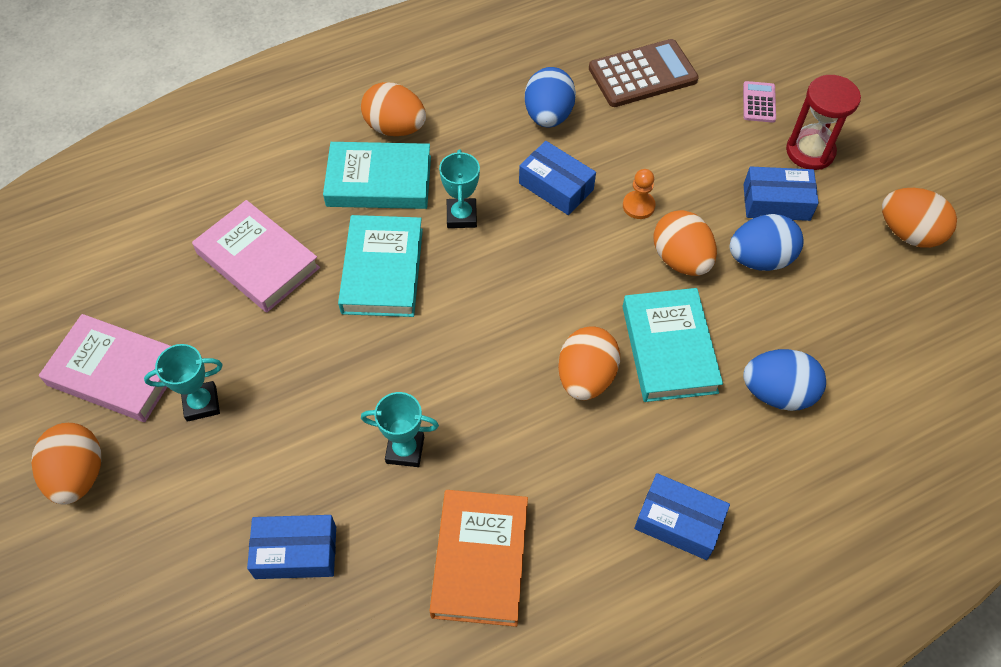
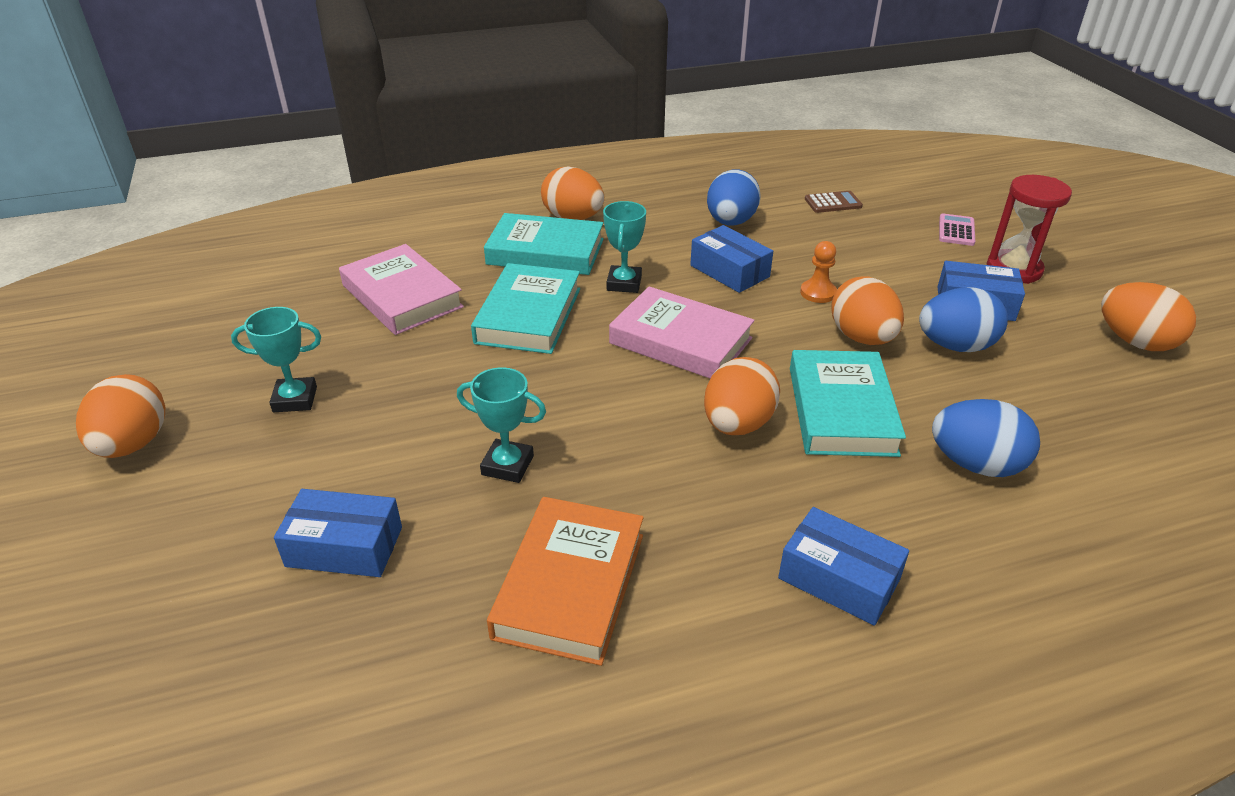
camera: 10 degrees right, 20 degrees down
pink book [39,314,171,422] -> pink book moved to [609,286,755,378]
brown calculator [589,39,699,107] -> brown calculator [805,191,863,213], size x0.51

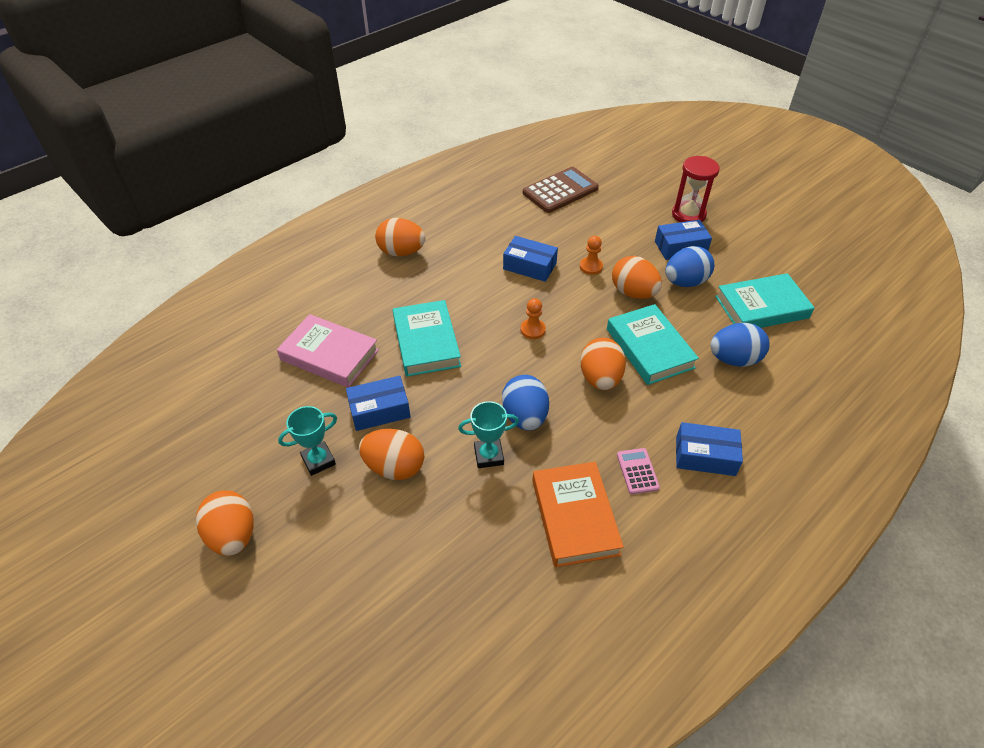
camera: 25 degrees left, 10 degrees up
blue box [274,489,402,577] -> blue box moved to [346,376,410,431]
turquoise book [484,213,604,275] -> turquoise book moved to [715,273,815,328]
turquoise trophy [603,201,646,293] -> none
pink book [609,286,755,378] -> orange pawn [520,298,546,339]
blue egg [707,169,761,225] -> blue egg moved to [502,375,549,431]
brown calculator [805,191,863,213] -> brown calculator [523,167,599,213], size x1.96
pink calculator [939,214,975,246] -> pink calculator moved to [617,448,660,494]
orange egg [1101,282,1196,351] -> orange egg moved to [359,429,424,480]

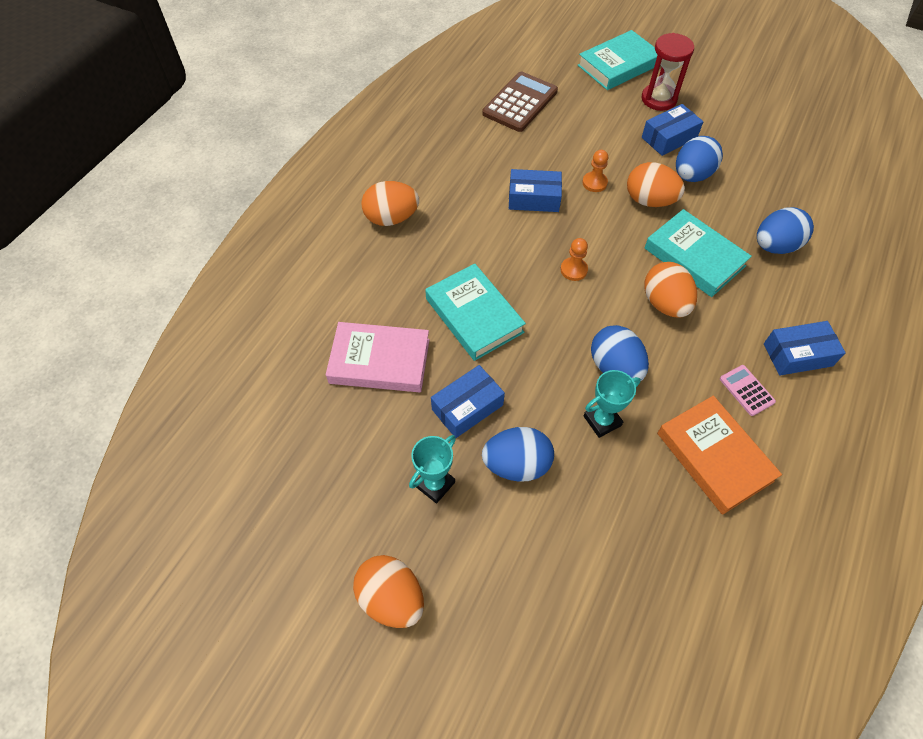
camera: 20 degrees left, 10 degrees up
orange egg [359,429,424,480] -> blue egg [482,427,554,482]
turquoise book [715,273,815,328] -> turquoise book moved to [578,30,658,90]

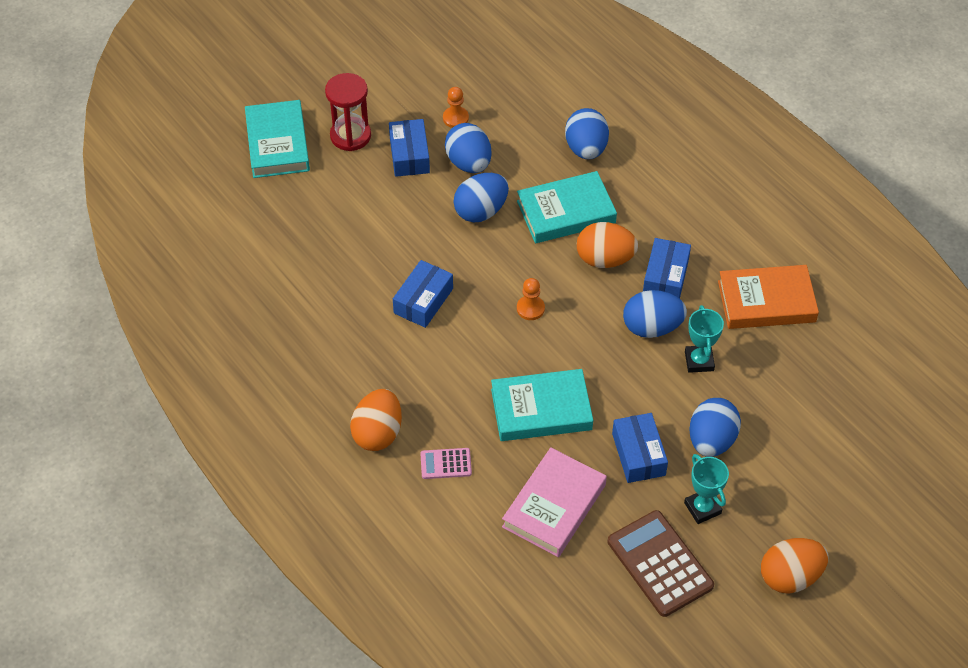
camera: 65 degrees left, 5 degrees down
brown calculator [482,72,558,132] -> brown calculator moved to [608,510,714,617]
orange pawn [582,150,608,192] -> orange pawn moved to [443,87,469,128]
orange egg [627,162,685,207] -> blue egg [453,173,509,222]
pink calculator [720,365,776,416] -> pink calculator moved to [420,448,472,479]
blue box [764,321,846,376] -> blue box moved to [643,238,691,299]

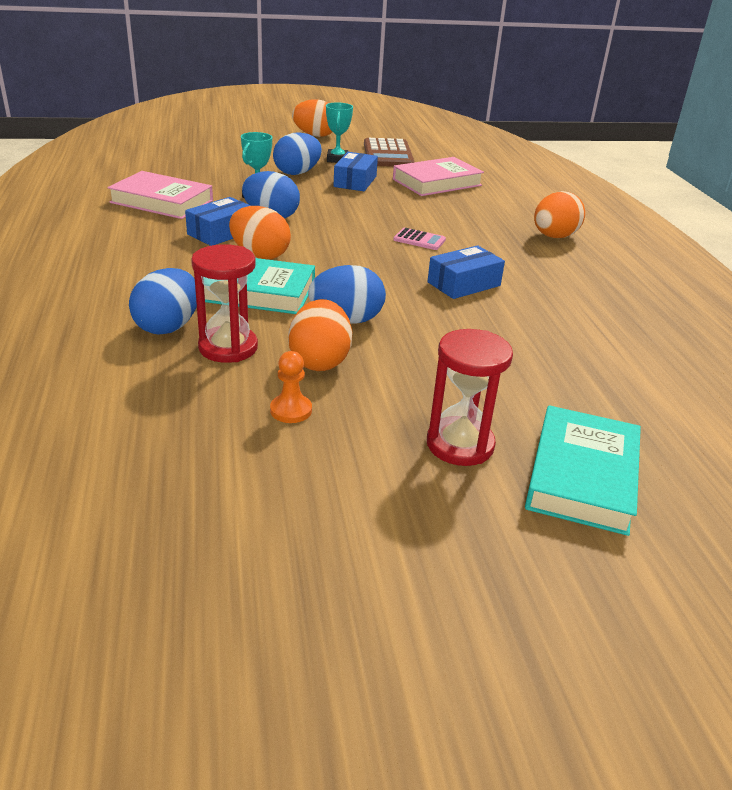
camera: 155 degrees left, 20 degrees down
blue box [389,119,430,177] -> none
pink calculator [420,448,472,479] -> pink calculator moved to [393,228,446,250]
blue egg [445,123,492,173] -> orange egg [288,299,352,371]
turquoise book [491,369,593,441] -> none
orange pawn [517,278,545,320] -> none
orange book [718,265,819,329] -> pink book [107,171,213,219]
none -> red hourglass [191,244,258,363]

